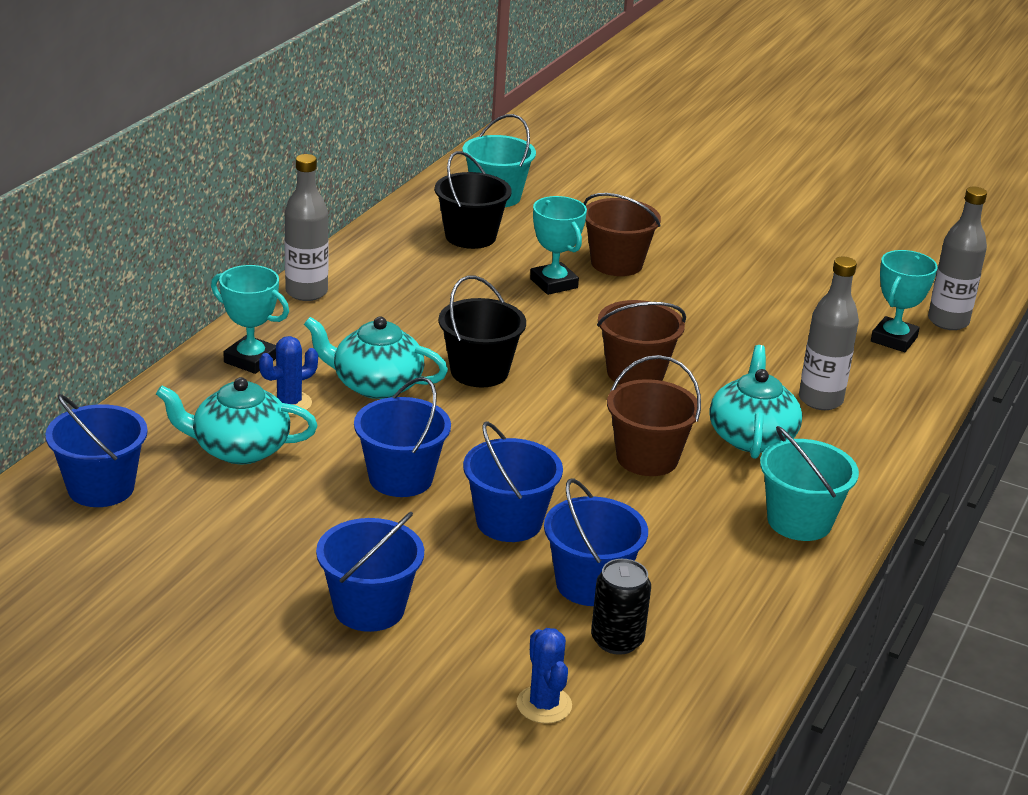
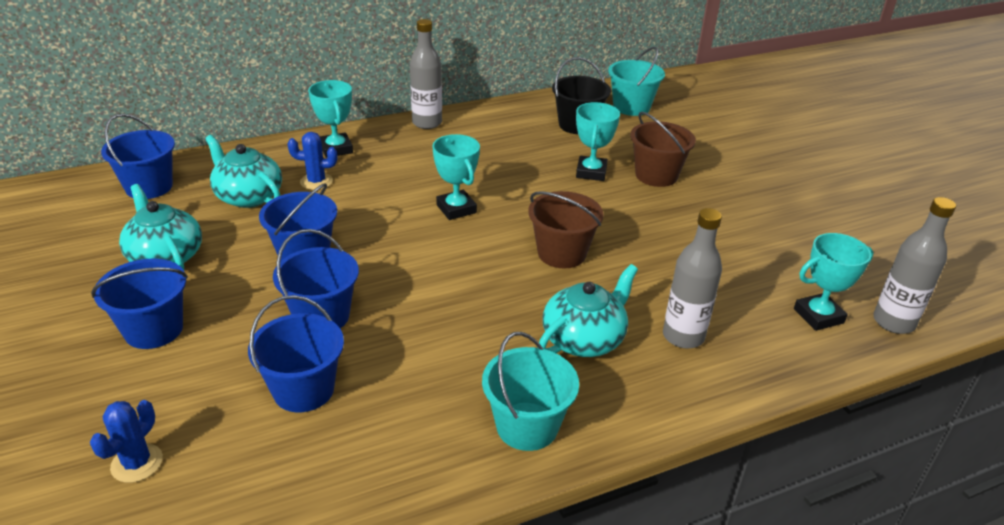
camera: 40 degrees right, 5 degrees up
turquoise teapot [304,317,448,399] -> turquoise teapot moved to [119,184,202,270]
black bucket [439,276,526,387] -> turquoise trophy [432,134,480,220]
black can [591,559,651,655] -> none
brown bucket [607,355,701,476] -> none

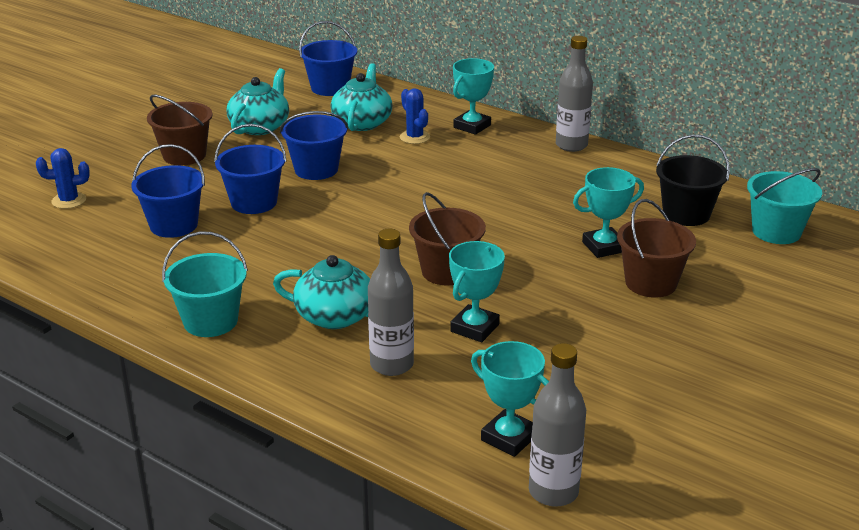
camera: 60 degrees right, 5 degrees down
blue bucket [91,258,188,349] -> brown bucket [147,95,213,165]
turquoise trophy [432,134,480,220] -> turquoise trophy moved to [449,241,505,342]

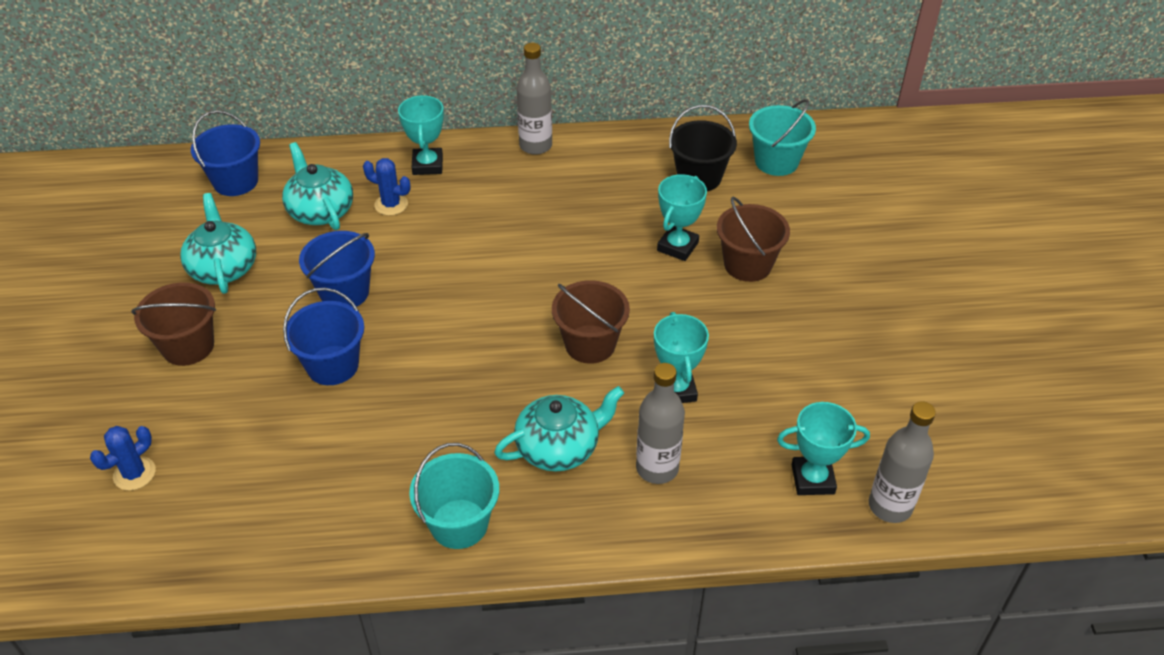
camera: 40 degrees left, 15 degrees up
blue bucket [131,144,205,238] -> none

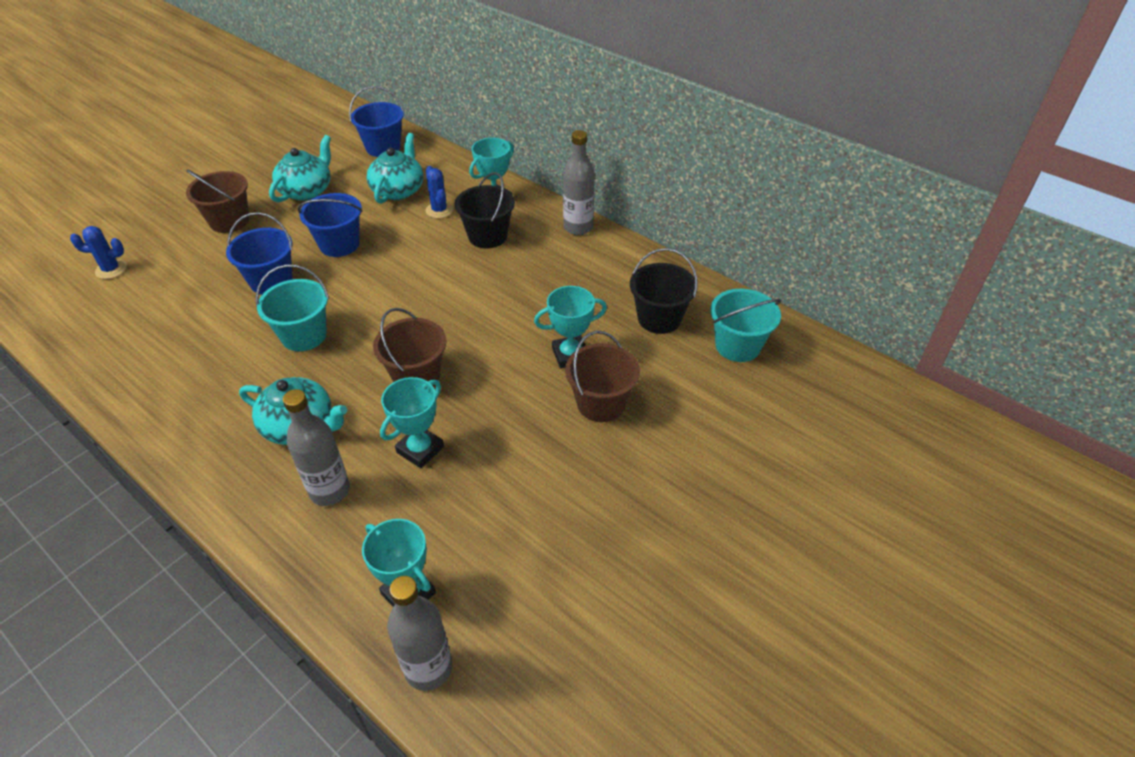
camera: 45 degrees right, 0 degrees up
turquoise bucket [409,443,499,549] -> turquoise bucket moved to [256,264,329,351]
none -> black bucket [455,172,515,248]

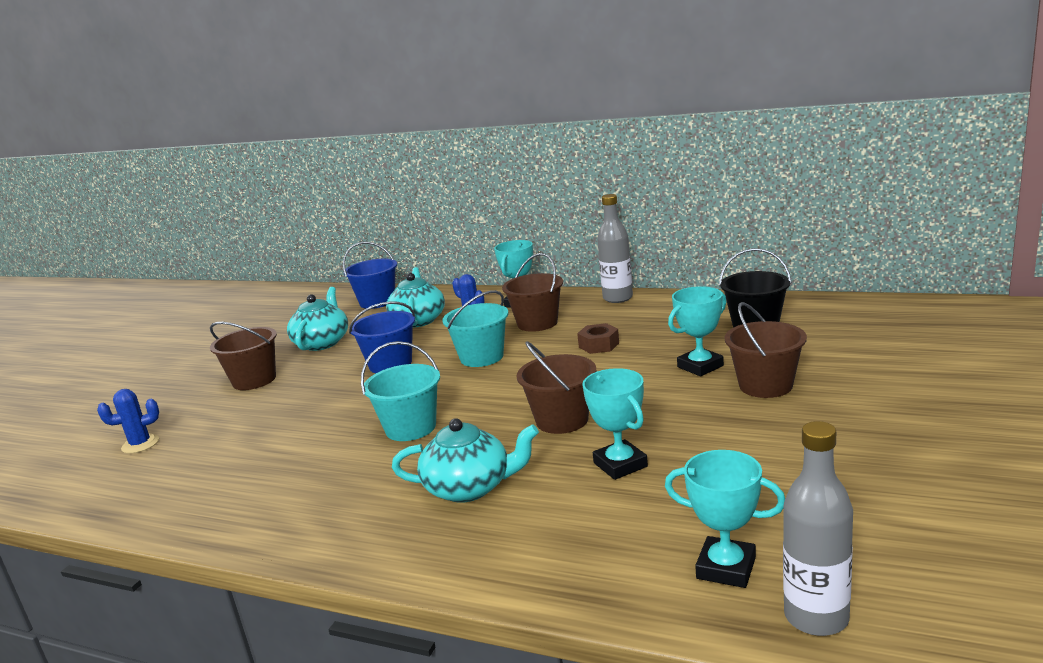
camera: 15 degrees left, 25 degrees down
blue bucket [226,212,293,295] -> none
grey bottle [283,389,350,506] -> none
turquoise trophy [380,377,444,468] -> turquoise trophy turned 45 degrees counterclockwise [583,368,648,480]
black bucket [455,172,515,248] -> brown bucket [502,253,563,332]
turquoise bucket [710,289,781,362] -> turquoise bucket moved to [442,290,508,367]
none -> brown nut [577,323,619,354]

